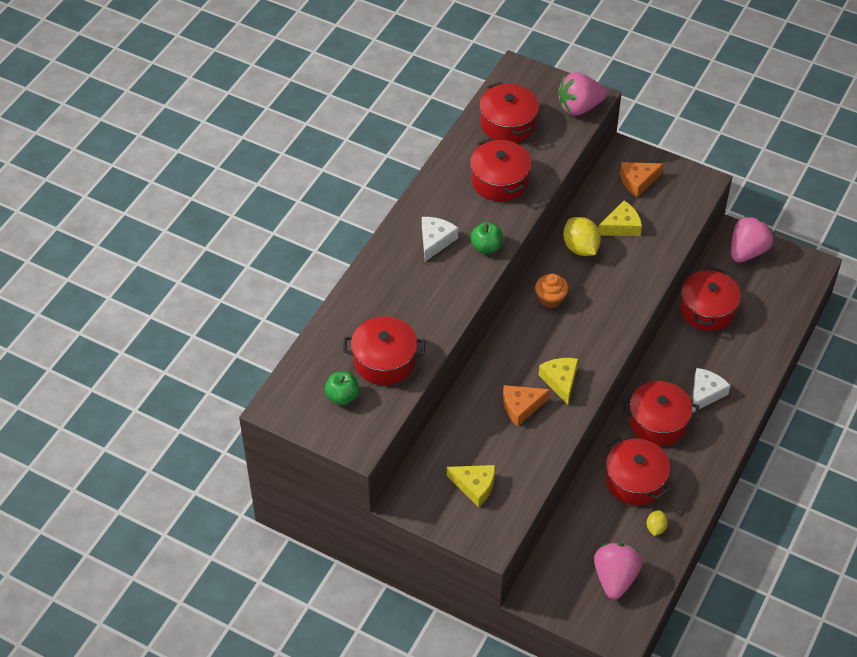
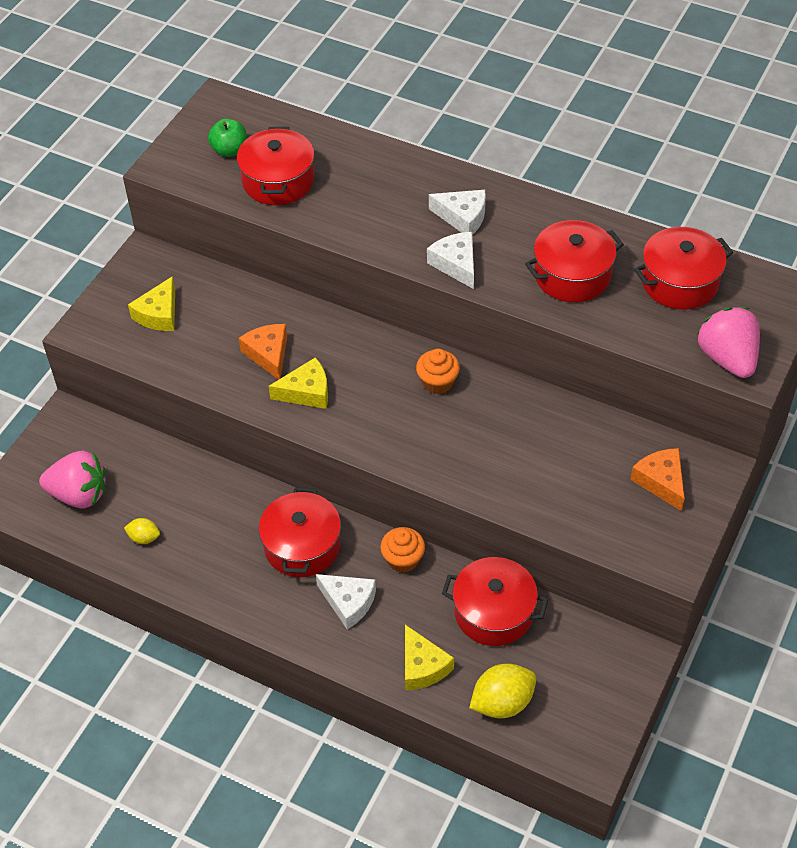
camera: 90 degrees right, 0 degrees up
green apple [471,222,503,253] -> white cheese [427,232,474,289]
yellow lemon [563,217,601,256] -> yellow lemon moved to [469,664,536,718]
yellow cheese [598,201,642,236] -> yellow cheese moved to [405,624,454,690]
red pot [606,437,670,505] -> none
pink strawberry [731,216,773,262] -> none
none -> orange cupcake [380,527,425,573]

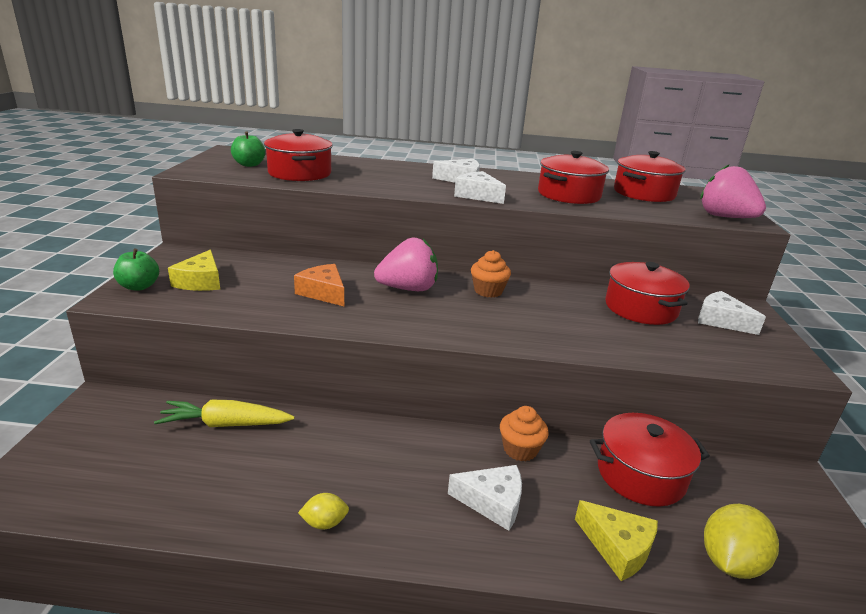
camera: 25 degrees left, 25 degrees down
pink strawberry [39,451,106,509] -> pink strawberry moved to [374,237,438,291]
yellow lemon [124,518,160,544] -> yellow lemon moved to [298,493,349,530]
red pot [259,487,341,577] -> red pot moved to [605,262,690,325]
yellow cheese [268,357,328,409] -> none
orange cheese [630,448,685,511] -> white cheese [698,291,766,335]
none -> green apple [113,248,159,291]
none -> yellow carrot [154,400,295,427]

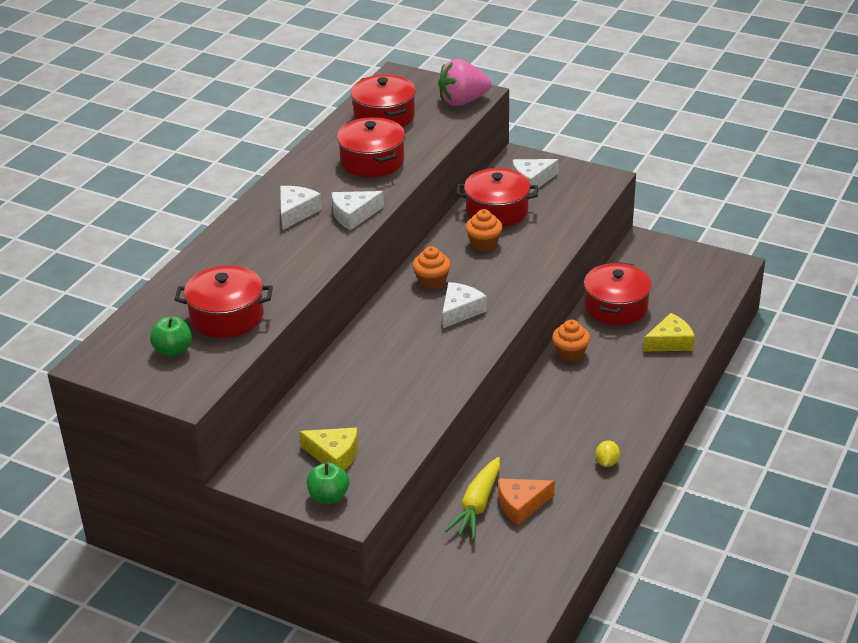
camera: 65 degrees left, 10 degrees up
orange cheese [294,264,344,306] -> orange cheese moved to [498,478,555,525]
pink strawberry [374,237,438,291] -> none
white cheese [448,465,522,531] -> white cheese moved to [442,282,487,328]
yellow lemon [704,504,779,579] -> none
none -> orange cupcake [466,209,502,251]

